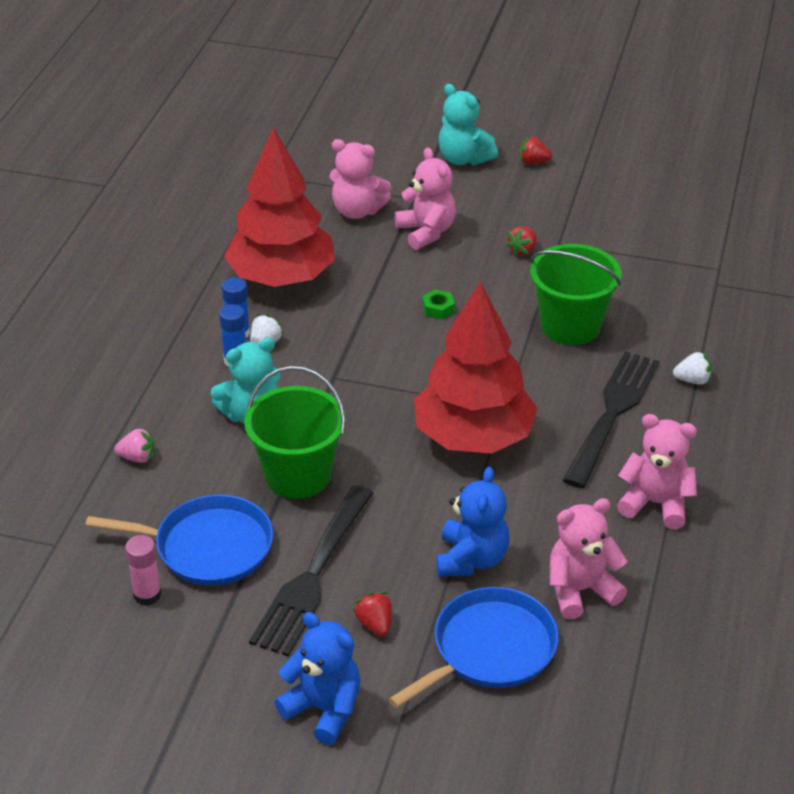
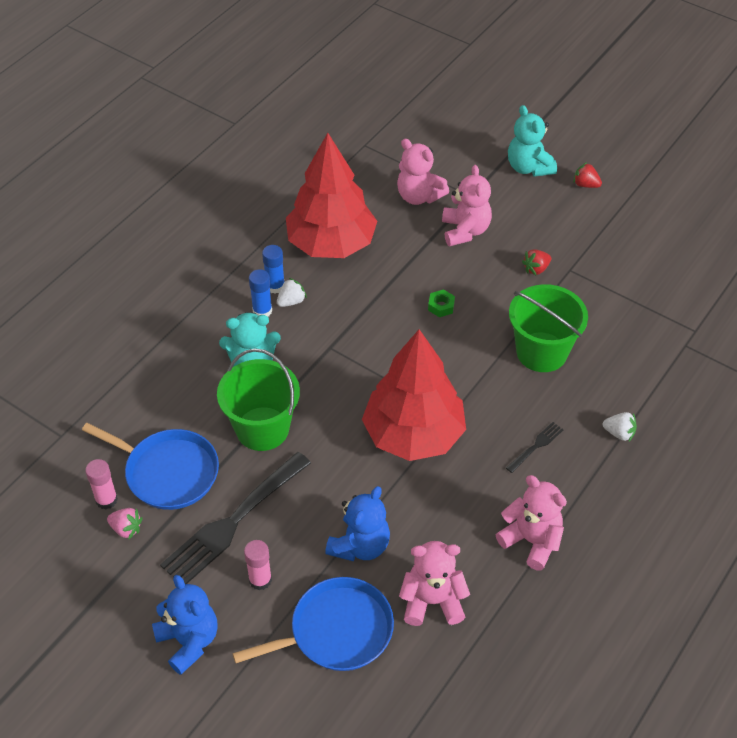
camera: 20 degrees right, 10 degrees up
pink strawberry [114,428,155,463] -> pink strawberry moved to [107,508,142,539]
red strawberry [354,592,392,636] -> pink glue stick [244,540,272,590]
black fork [563,351,659,488] -> black fork [506,422,564,473], size x0.43

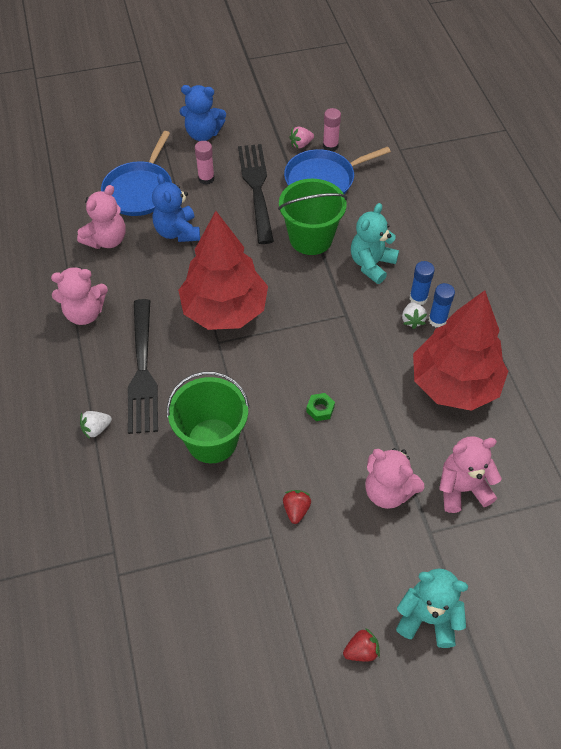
camera: 130 degrees right, 5 degrees up
black fork [506,422,564,473] -> black fork [128,299,158,434], size x2.31

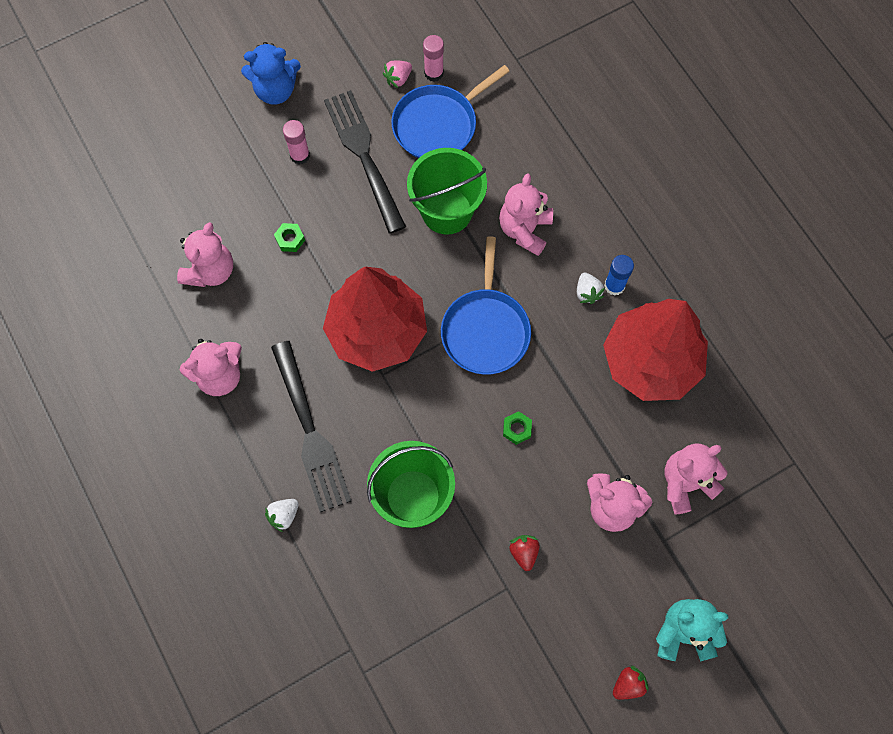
camera: 15 degrees left, 15 degrees up
blue pan [101,131,172,216] -> blue pan moved to [441,236,531,375]
blue teddy bear [152,174,200,242] -> green nut [274,223,305,252]
turquoise teddy bear [351,203,399,284] -> pink teddy bear [499,173,553,256]
blue glue stick [410,261,435,305] -> none

